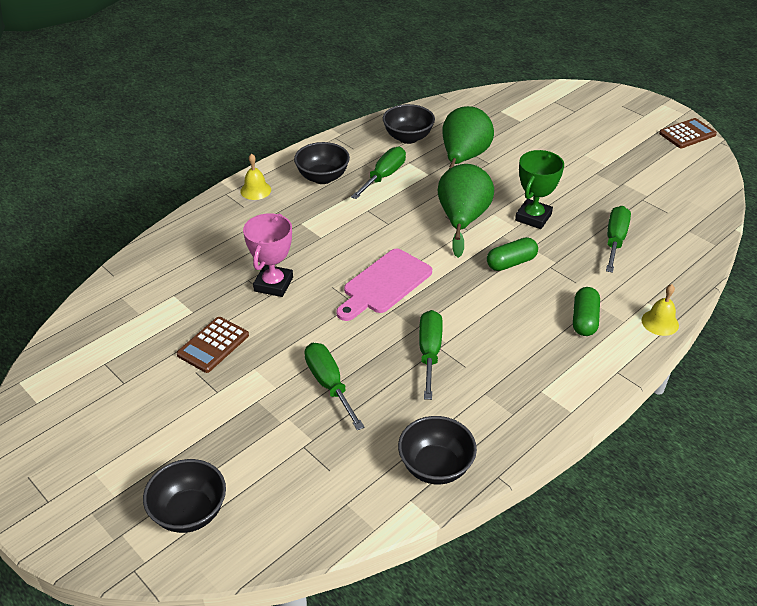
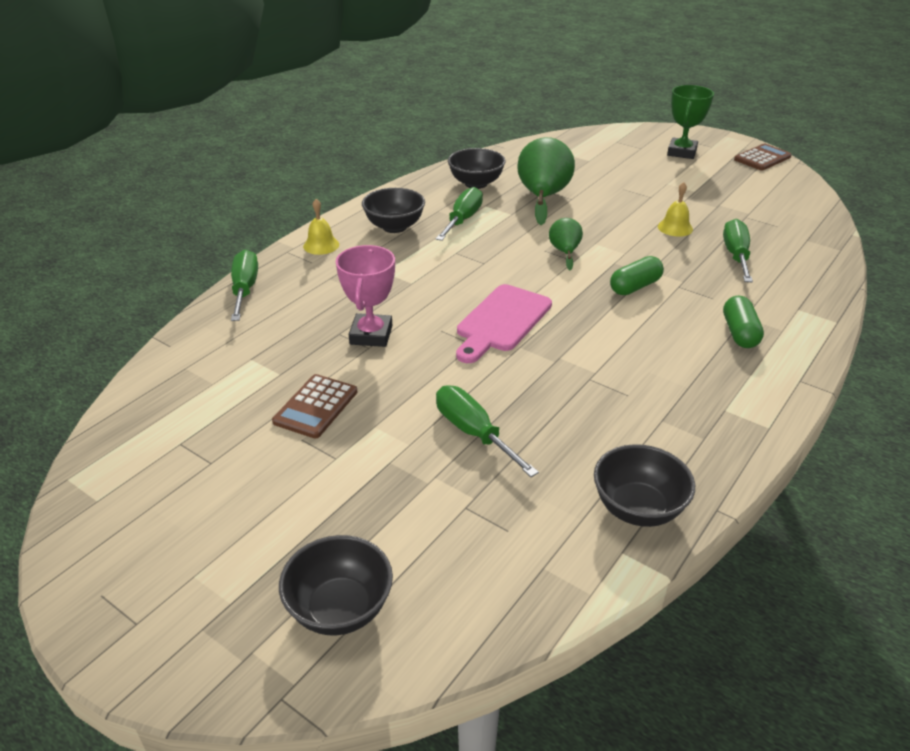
camera: 10 degrees left, 5 degrees down
green screwdriver [419,310,443,400] -> green screwdriver moved to [231,250,258,321]
green pear [438,164,494,258] -> green pear [549,218,583,270], size x0.53
green trophy [515,150,564,229] -> green trophy moved to [667,85,714,159]
yellow bell [641,284,679,336] -> yellow bell moved to [658,182,693,237]

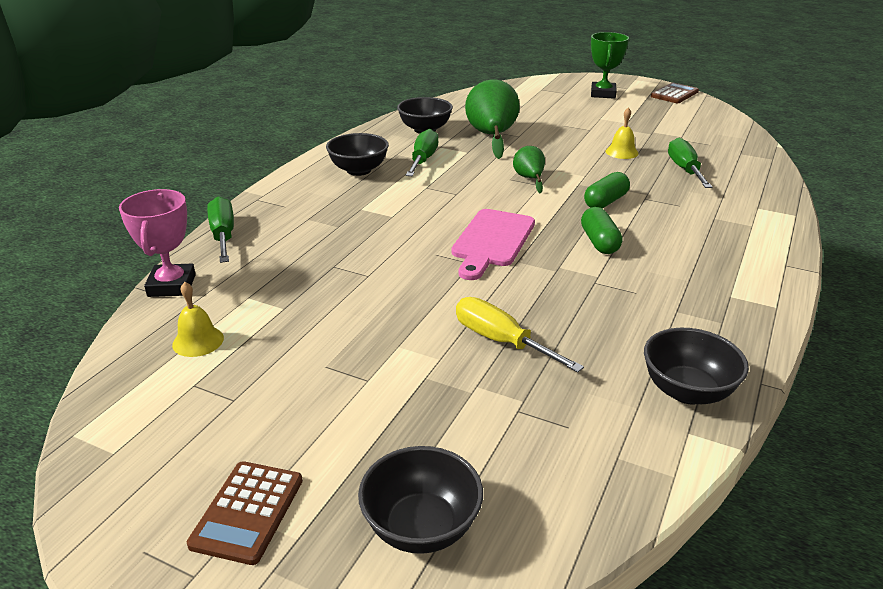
camera: 10 degrees left, 5 degrees down
brown calculator [272,374,357,438] -> brown calculator moved to [187,461,303,565]
yellow bell [303,199,339,255] -> yellow bell moved to [172,282,224,357]
pink trophy [336,245,395,347] -> pink trophy moved to [119,189,196,297]
green screwdriver [436,385,539,477] -> yellow screwdriver [456,297,584,373]
green capsule [723,296,764,348] -> green capsule moved to [581,207,623,254]

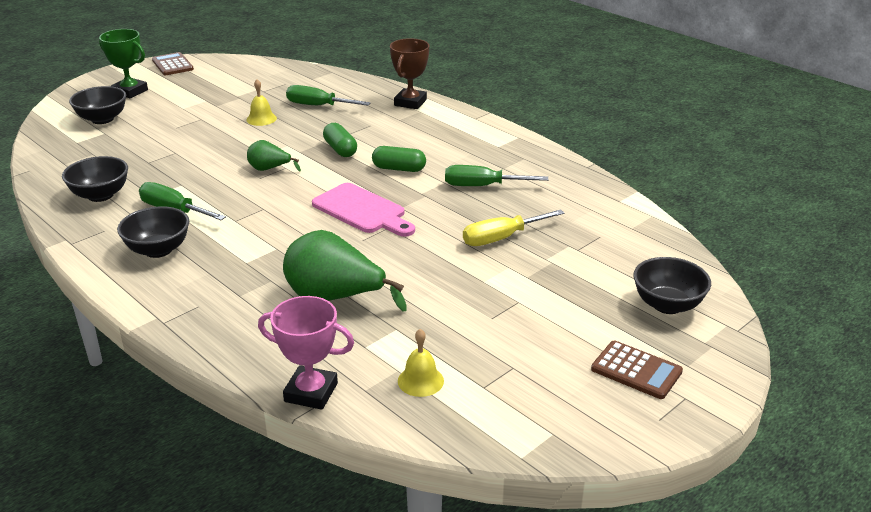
camera: 70 degrees left, 0 degrees up
green screwdriver [207,197,234,263] -> green screwdriver moved to [445,165,548,186]
green pear [465,80,520,159] -> green pear moved to [283,230,407,312]
black bowl [644,328,749,405] -> black bowl moved to [69,86,126,124]
none -> brown trophy [390,38,429,109]

